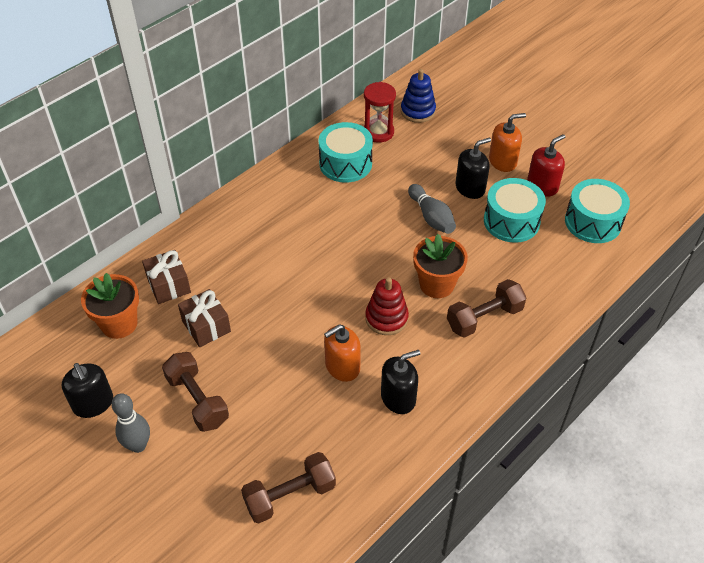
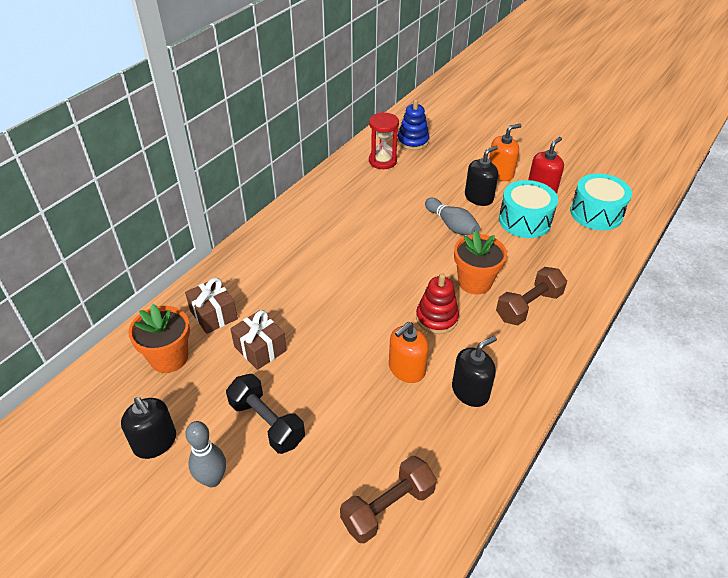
camera: 10 degrees left, 5 degrees down
brown dumbbell [162,352,229,432] -> black dumbbell [226,374,305,454]
turquoise drum [318,122,373,183] -> none

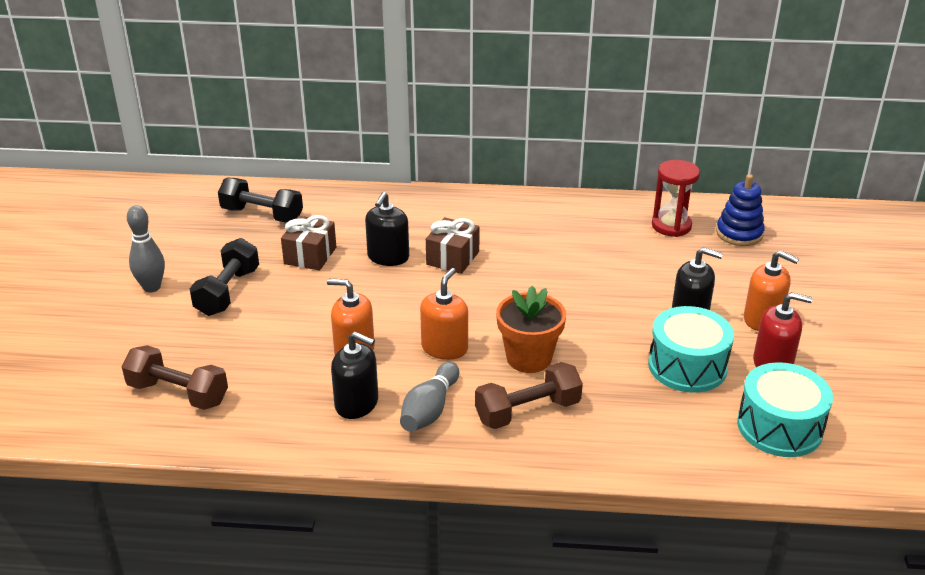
camera: 60 degrees right, 10 degrees down
black soap dispenser [121,397,176,459] -> black soap dispenser moved to [365,192,409,266]
orange flower pot [128,304,190,373] -> black dumbbell [218,177,303,223]
brown gift [185,278,238,334] -> brown gift moved to [426,217,480,274]
red stacking toy [416,273,459,334] -> orange soap dispenser [420,268,468,360]
grey bowling pin [425,198,480,235] -> grey bowling pin moved to [400,362,459,432]
brown dumbbell [496,267,567,325] -> brown dumbbell turned 45 degrees counterclockwise [475,362,583,429]

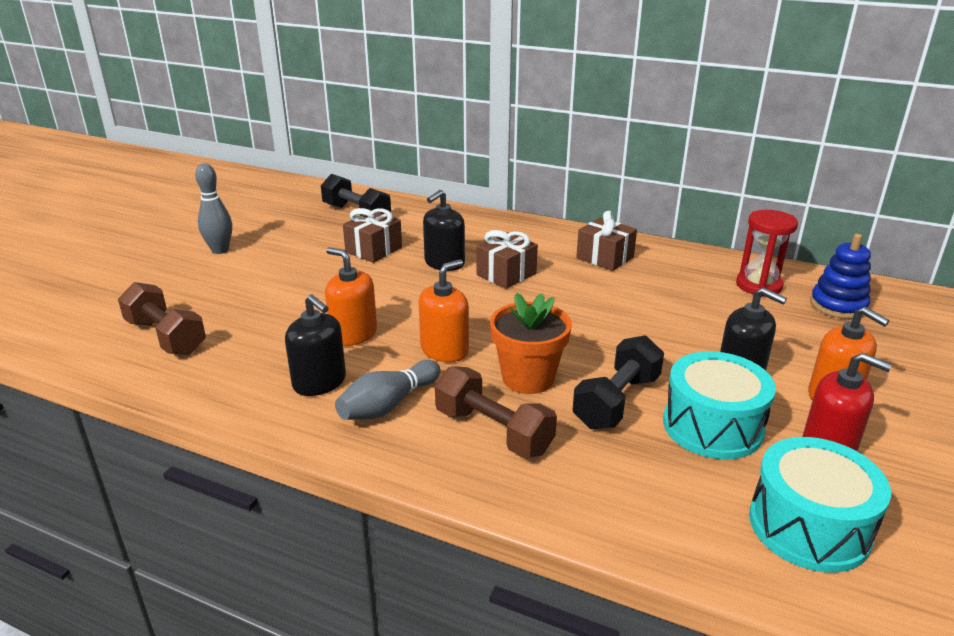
camera: 20 degrees right, 5 degrees down
black dumbbell [189,238,259,316] -> black dumbbell moved to [573,335,664,429]
brown dumbbell [475,362,583,429] -> brown dumbbell turned 45 degrees clockwise [435,366,557,458]
none -> brown gift [576,211,637,271]

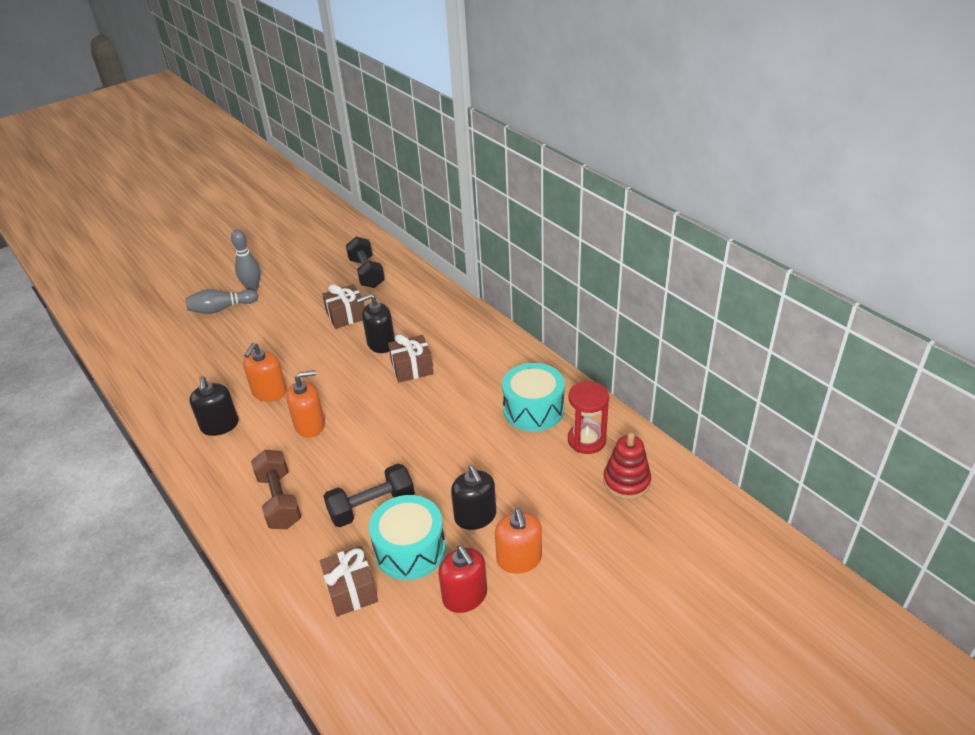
camera: 30 degrees right, 10 degrees up
brown dumbbell [118,282,206,355] -> none
orange soap dispenser [325,247,377,346] -> orange soap dispenser turned 135 degrees counterclockwise [243,343,287,402]
grey bowling pin [335,360,441,420] -> grey bowling pin moved to [185,289,258,314]
orange flower pot [490,293,572,394] -> none
brown gift [576,211,637,271] -> brown gift moved to [320,546,378,616]
turquoise drum [749,437,891,573] -> turquoise drum moved to [502,363,565,432]
blue stacking toy [810,234,871,319] -> red stacking toy [603,432,651,499]

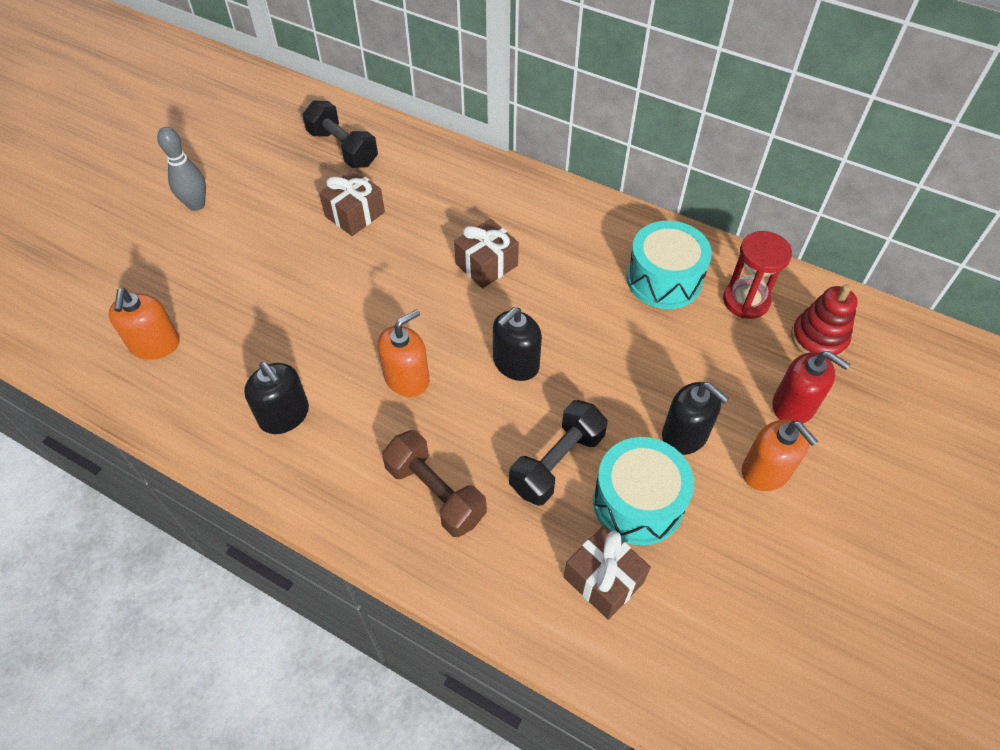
camera: 25 degrees left, 15 degrees up
grey bowling pin [185,289,258,314] -> none
orange soap dispenser [243,343,287,402] -> orange soap dispenser moved to [108,288,179,360]
black soap dispenser [357,294,395,353] -> black soap dispenser moved to [493,307,542,381]
red soap dispenser [438,546,487,613] -> red soap dispenser moved to [772,351,850,424]

